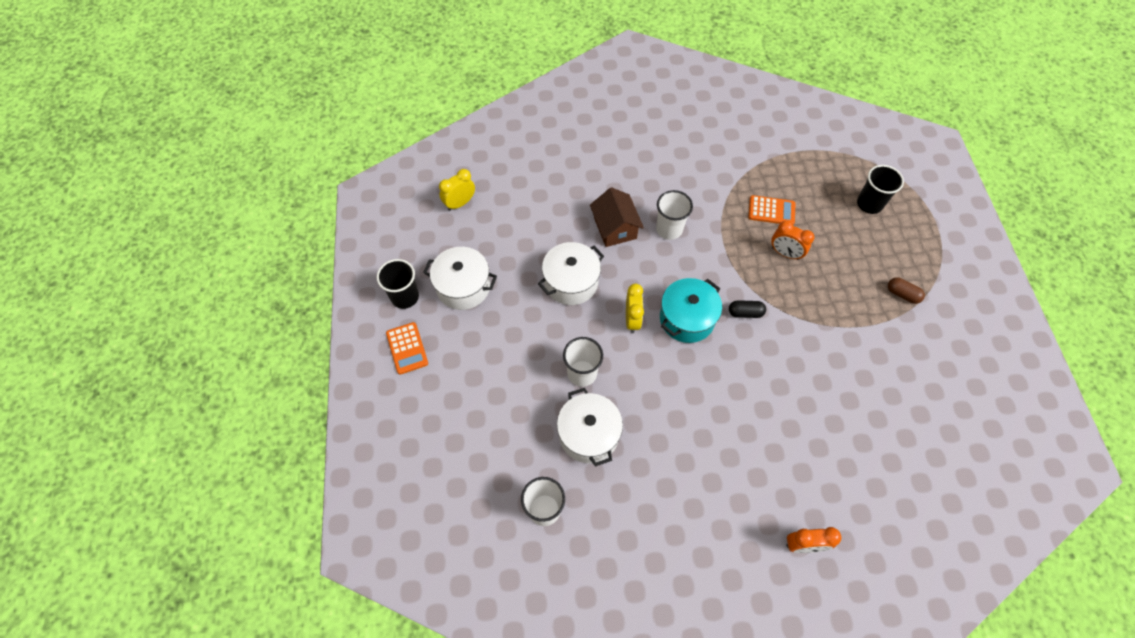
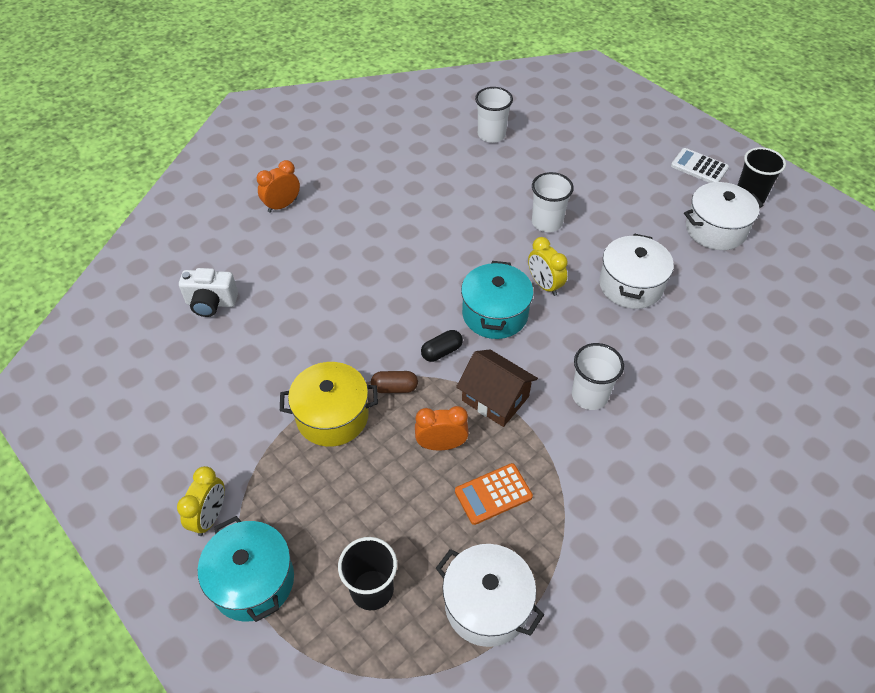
camera: 145 degrees right, 10 degrees down
orange calculator [386,322,428,374] -> white calculator [671,148,729,183]
yellow clock [439,169,475,211] -> yellow clock moved to [177,466,225,536]
white pot [557,388,623,467] -> white pot moved to [436,544,544,647]
brown house [590,187,644,247] -> brown house moved to [456,350,538,427]
brown capsule [888,277,925,304] -> brown capsule moved to [371,371,418,393]
none -> white camera [179,268,238,317]
none -> turquoise pot [198,516,294,622]
none -> yellow pot [280,362,378,447]

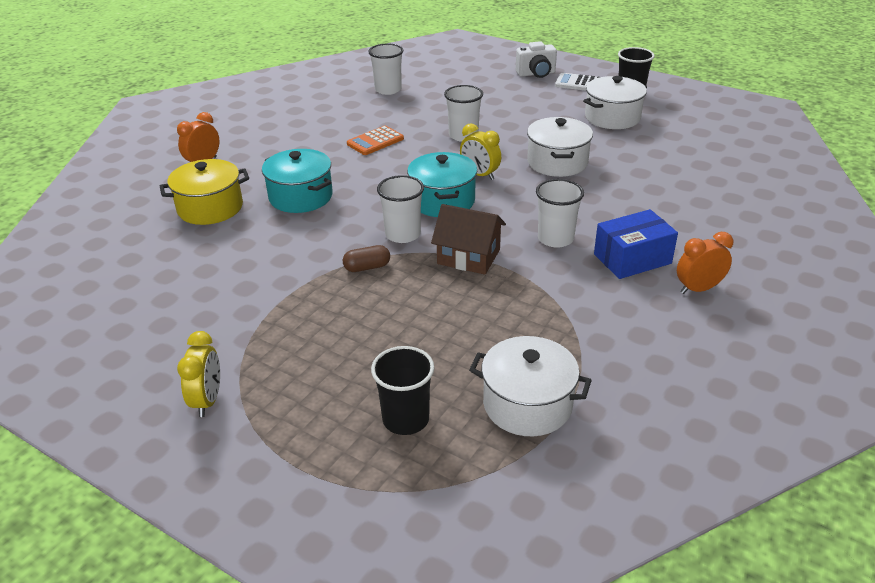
camera: 15 degrees left, 15 degrees down
white camera [179,268,238,317] -> white camera moved to [516,41,557,78]
turquoise pot [198,516,294,622] -> turquoise pot moved to [262,149,333,213]
yellow pot [280,362,378,447] -> yellow pot moved to [160,159,249,225]
orange clock [415,406,469,450] -> orange clock moved to [677,232,733,294]
black capsule [421,330,463,362] -> white cup [377,175,424,243]
orange calculator [455,463,533,525] -> orange calculator moved to [347,126,404,155]
none -> blue box [594,209,678,279]

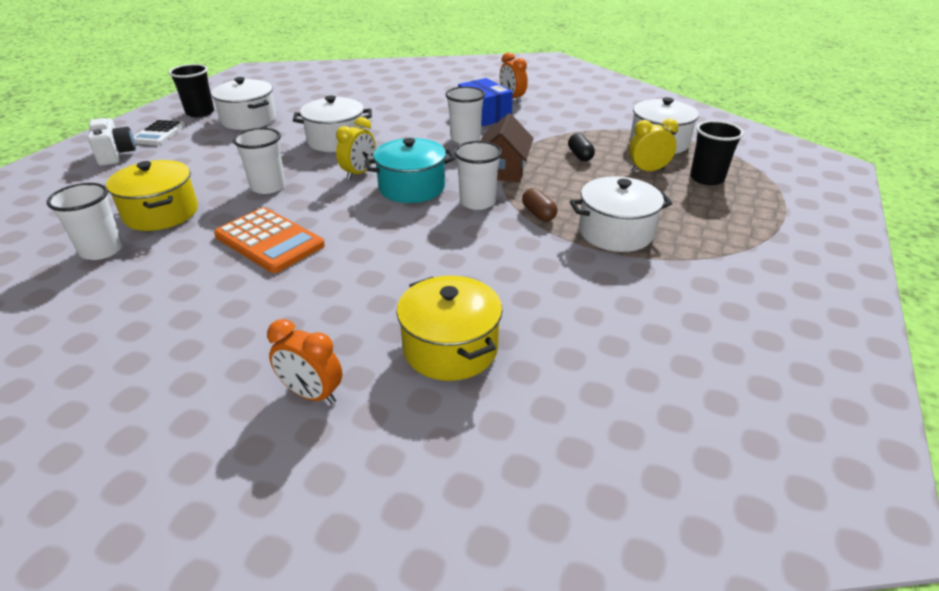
camera: 100 degrees left, 0 degrees up
yellow clock [177,331,220,417] -> yellow clock moved to [629,119,678,172]
turquoise pot [262,149,333,213] -> none
orange calculator [347,126,404,155] -> orange calculator [214,207,325,273], size x1.51
none -> yellow pot [106,160,198,231]
none -> black capsule [568,133,595,161]
none -> white pot [570,176,673,252]

